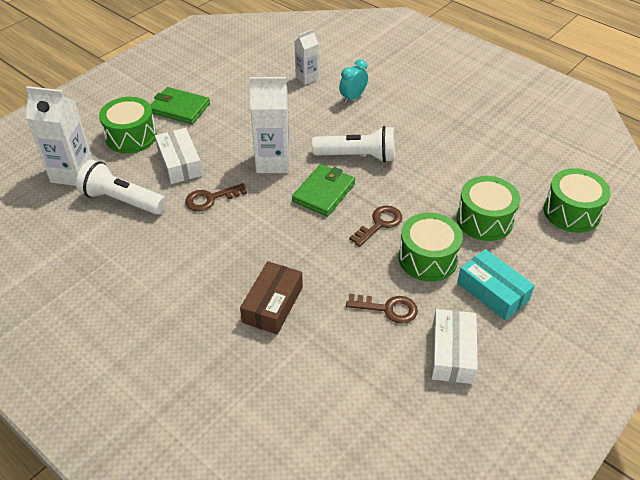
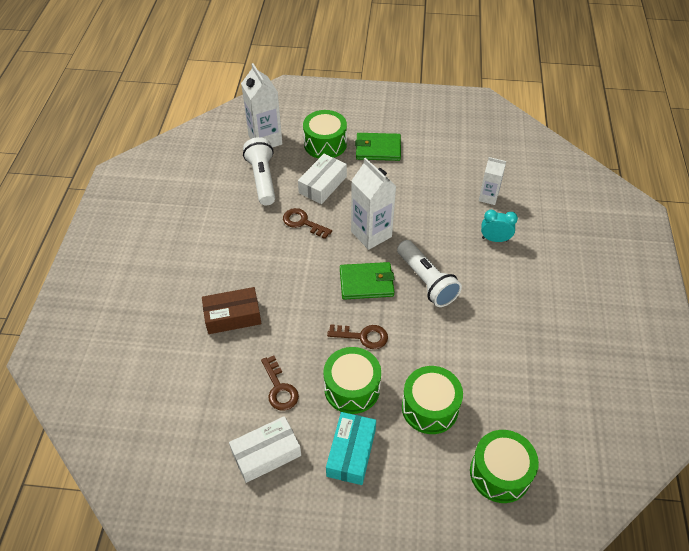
camera: 55 degrees right, 5 degrees up
green wallet [150,87,210,124] -> green wallet turned 75 degrees counterclockwise [355,133,401,161]

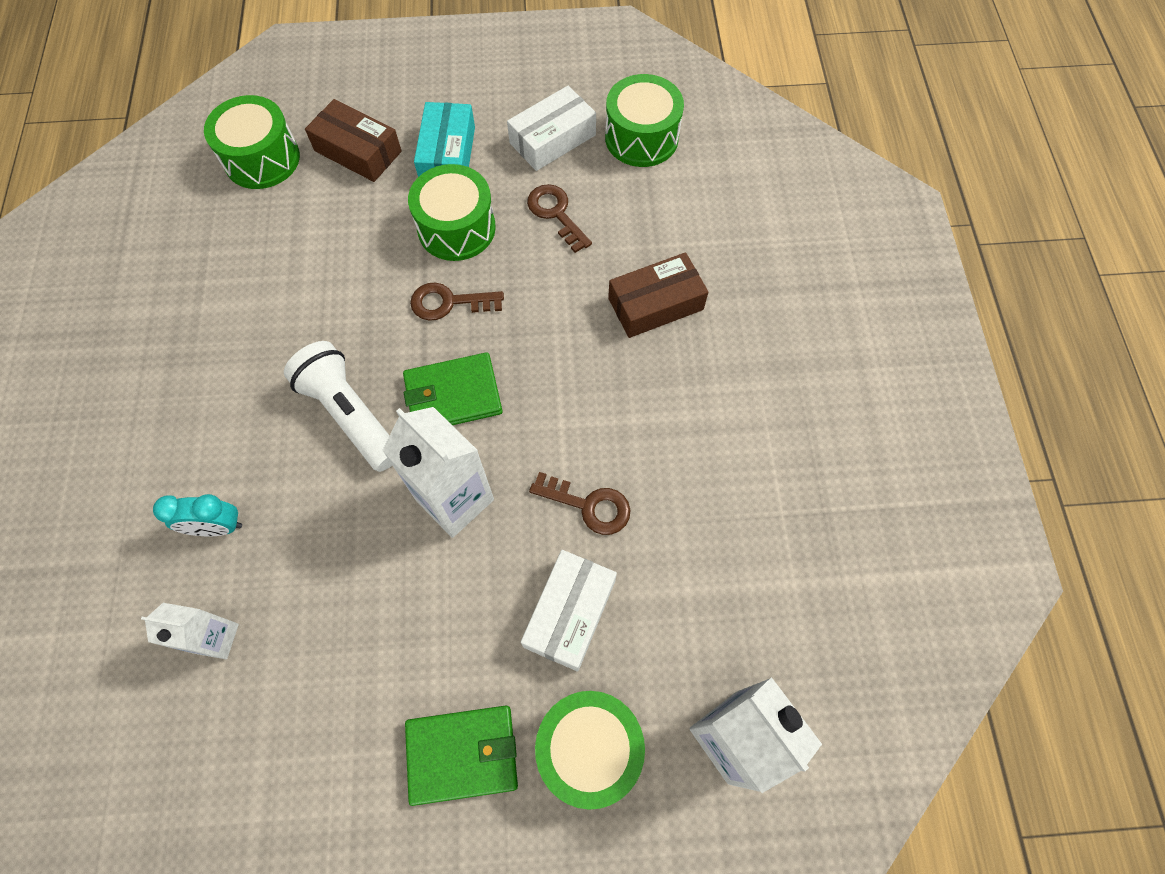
camera: 170 degrees right, 15 degrees up
white flashlight [243,137,275,205] -> none
green drum [402,366,463,434] -> green drum moved to [605,74,684,167]
none -> brown box [305,99,402,182]

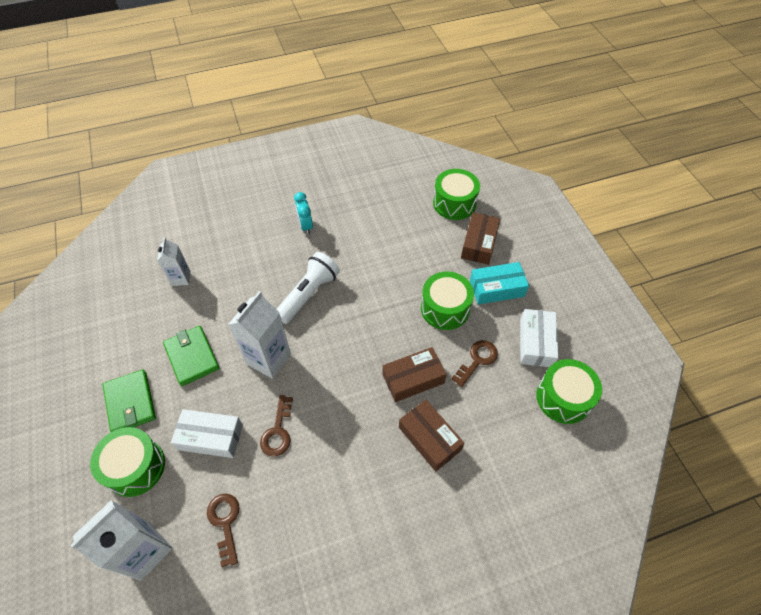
camera: 75 degrees right, 10 degrees down
turquoise clock [153,494,242,536] -> turquoise clock moved to [294,192,313,235]
green wallet [403,352,503,425] -> green wallet moved to [163,326,220,386]
brown key [410,282,504,321] -> brown key moved to [207,494,240,567]
white box [507,86,596,171] -> white box turned 60 degrees clockwise [520,309,558,367]
none -> brown box [383,347,447,402]

